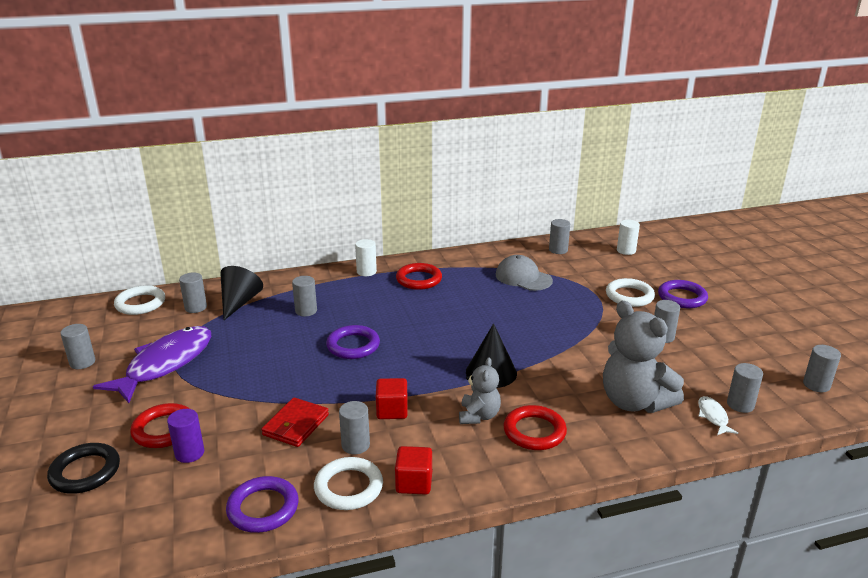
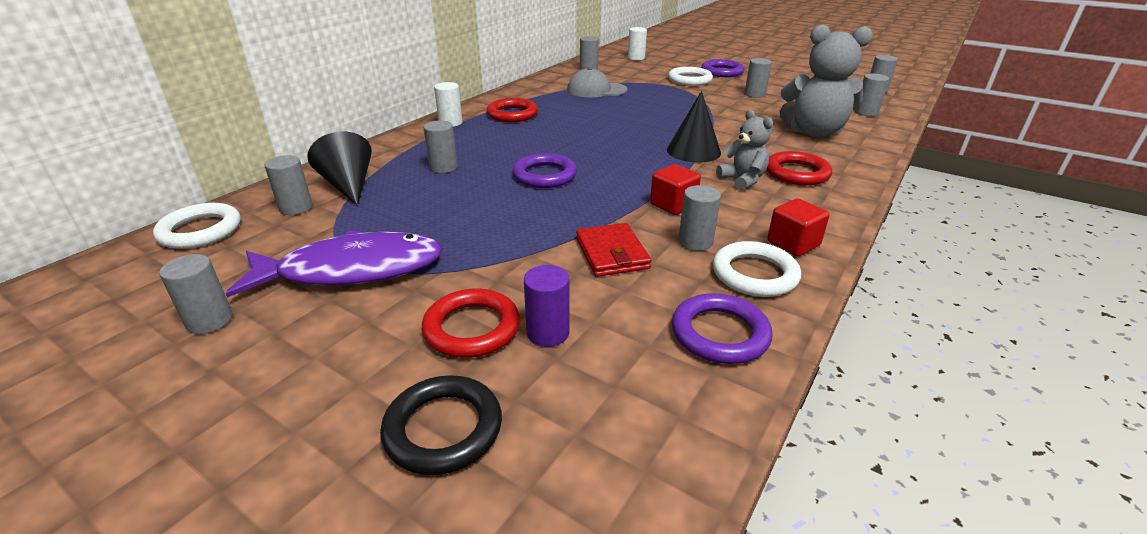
camera: 40 degrees left, 5 degrees up
purple fish [93,326,211,403] -> purple fish turned 90 degrees clockwise [226,230,443,298]
white fish [698,396,738,435] -> none

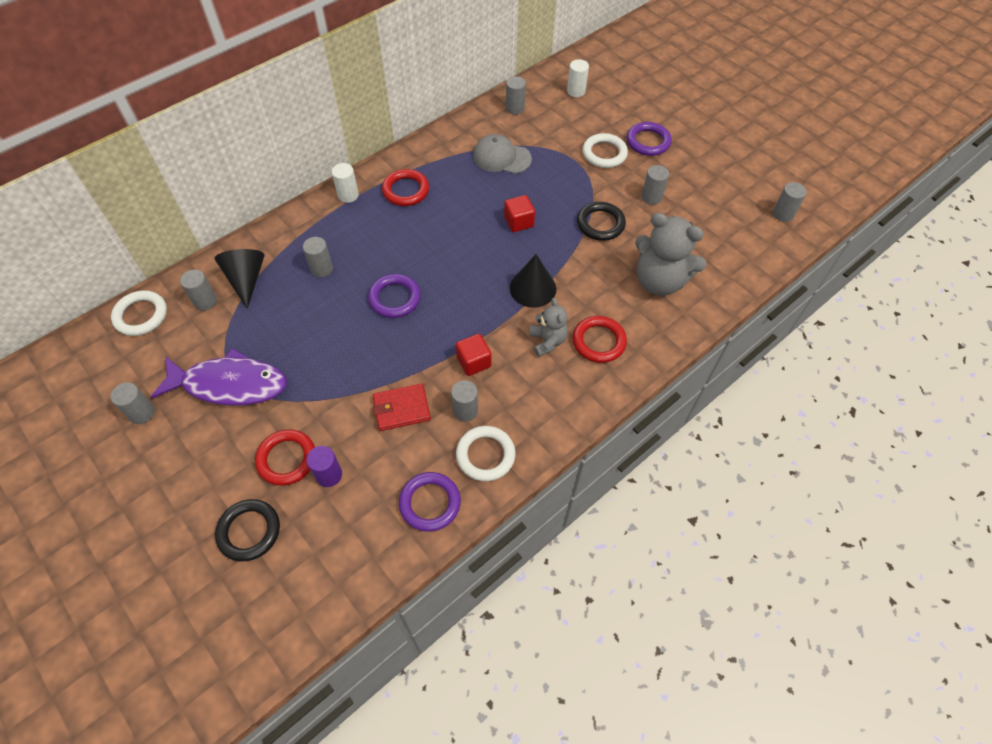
camera: 15 degrees right, 25 degrees up
red wallet [576,223,651,277] -> red wallet turned 75 degrees clockwise [373,383,431,431]
red cube [767,198,830,256] -> red cube moved to [504,195,535,232]
grey cylinder [855,74,889,116] -> none
none -> black ring [577,202,626,241]

